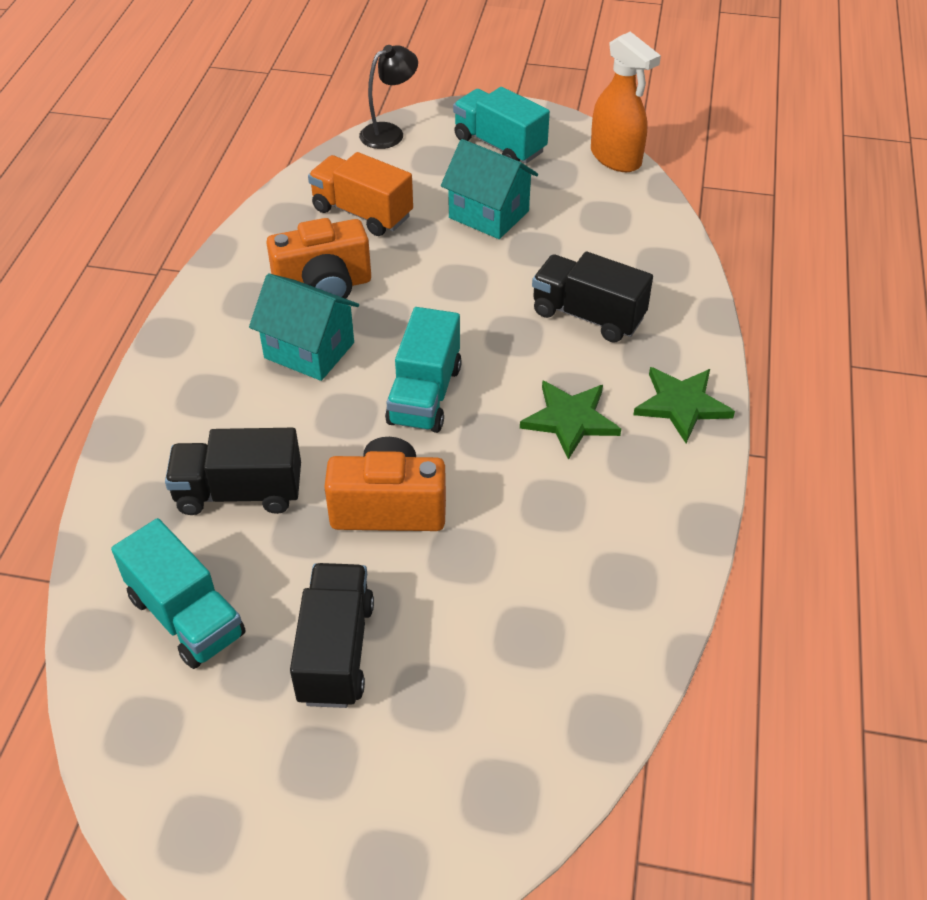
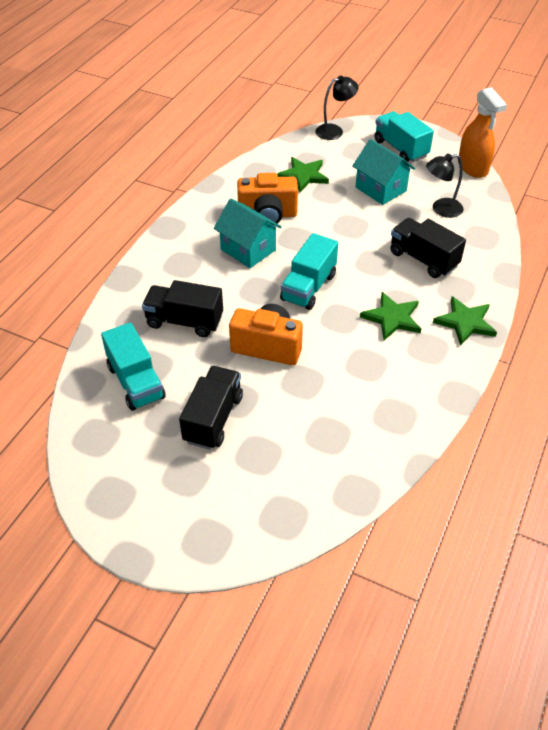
camera: 15 degrees right, 0 degrees up
orange truck [308,152,413,236] -> green star [277,157,329,192]
none -> black lamp [426,153,463,218]

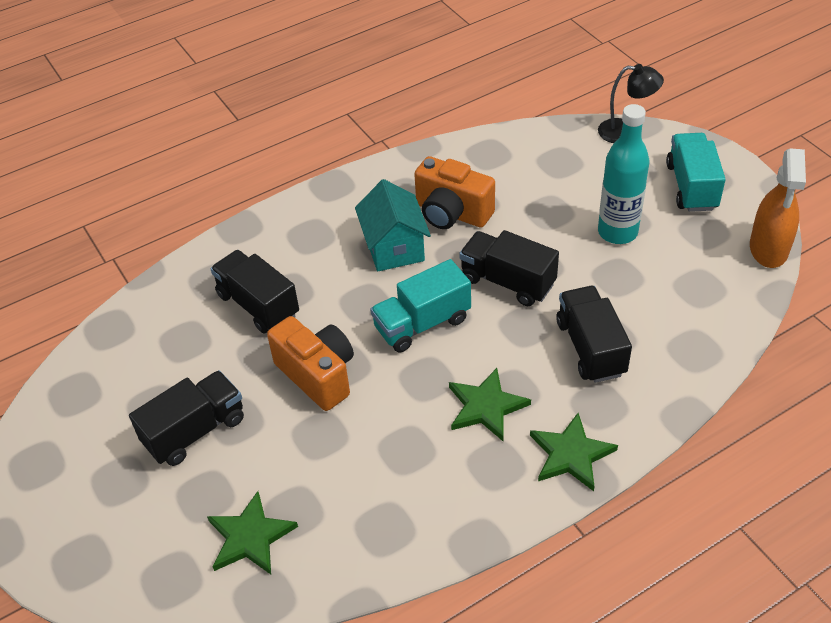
camera: 35 degrees right, 0 degrees up
turquoise truck [101,322,166,411] -> none
green star [277,157,329,192] -> green star moved to [207,491,298,574]
turquoise house [352,139,415,205] -> turquoise bottle [598,104,649,244]
black lamp [426,153,463,218] -> none
none -> black truck [459,230,559,306]

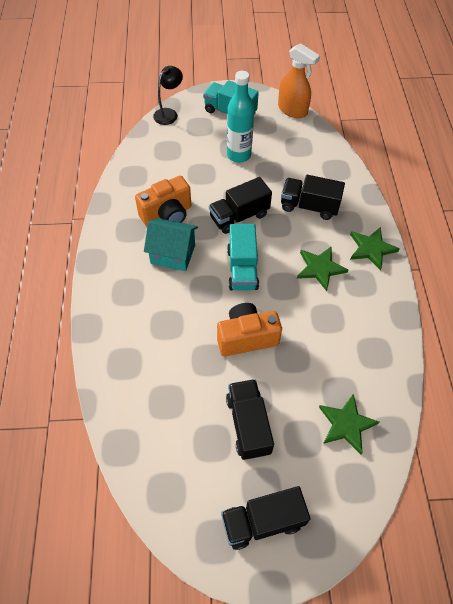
camera: 65 degrees left, 10 degrees up
black truck [210,250,299,334] -> black truck moved to [221,486,310,550]

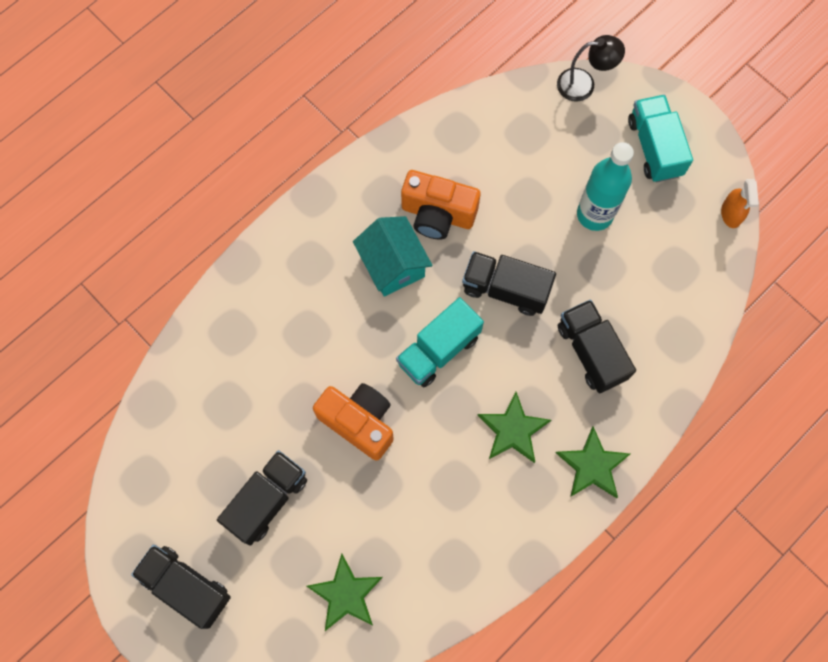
camera: 50 degrees right, 15 degrees up
orange spray bottle [278,43,320,118] -> orange spray bottle [721,179,759,228], size x0.60

